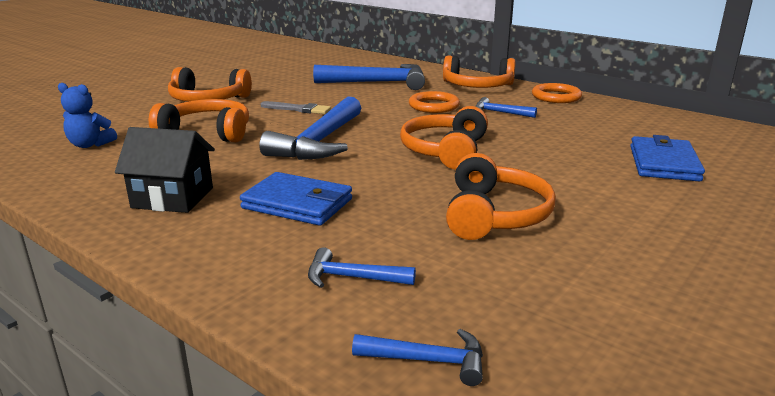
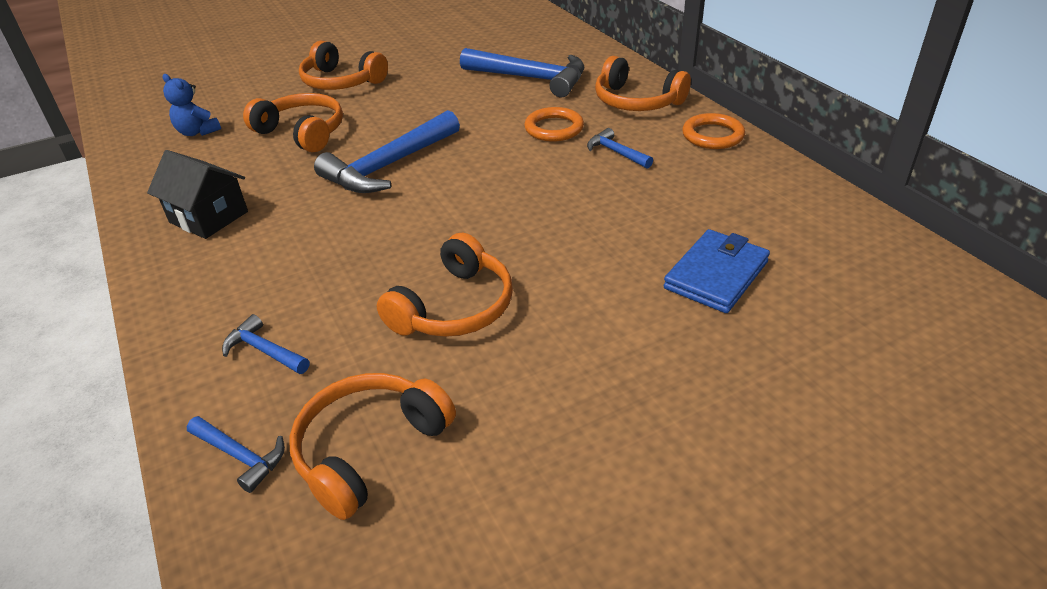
camera: 25 degrees right, 15 degrees up
blue wallet [240,172,352,226] -> none
grey brush [260,101,331,114] -> none
orange headphones [400,106,488,170] -> orange headphones moved to [290,373,456,520]

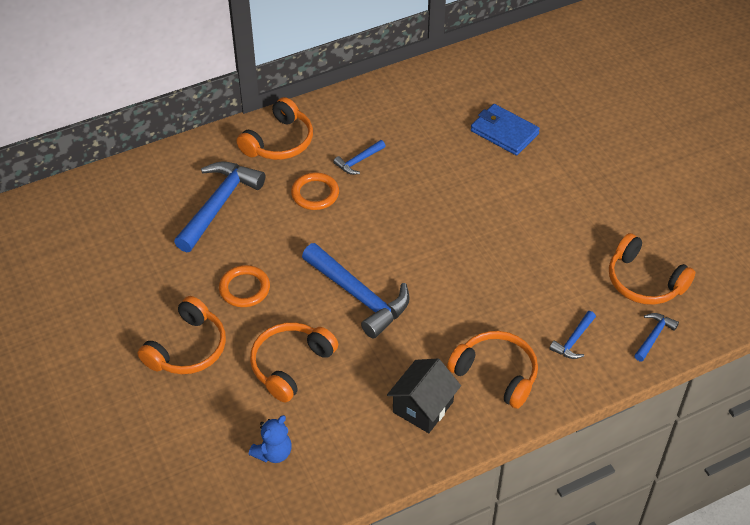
camera: 90 degrees left, 10 degrees up
orange headphones [377,233,513,337] -> orange headphones moved to [447,331,538,409]
orange ring [682,113,745,149] -> orange ring moved to [219,265,270,307]

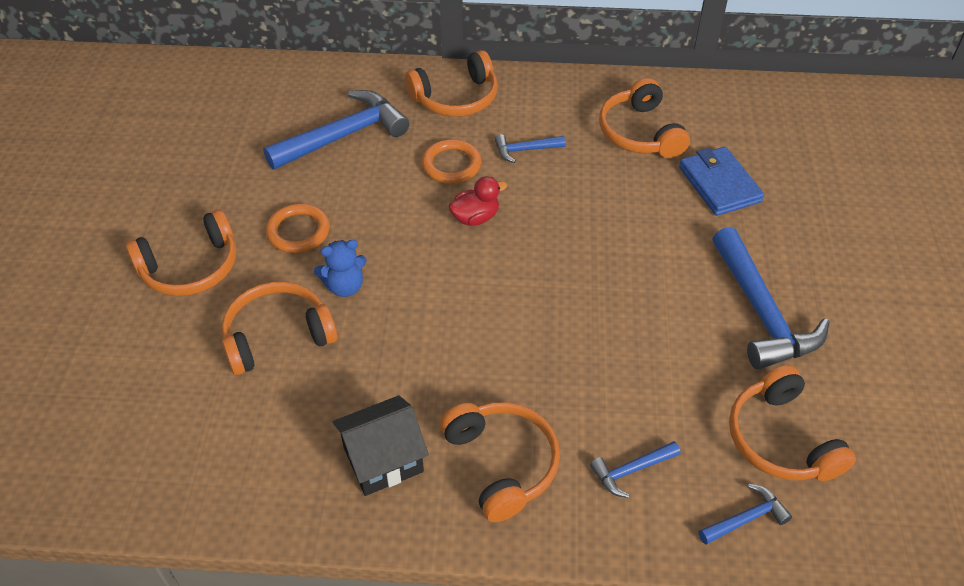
camera: 30 degrees right, 0 degrees up
blue teddy bear [249,415,292,463] -> blue teddy bear moved to [314,240,367,297]
blue hammer [302,243,410,339] -> blue hammer moved to [712,227,830,369]
none -> red duck [448,176,507,226]
none -> orange headphones [599,78,690,158]

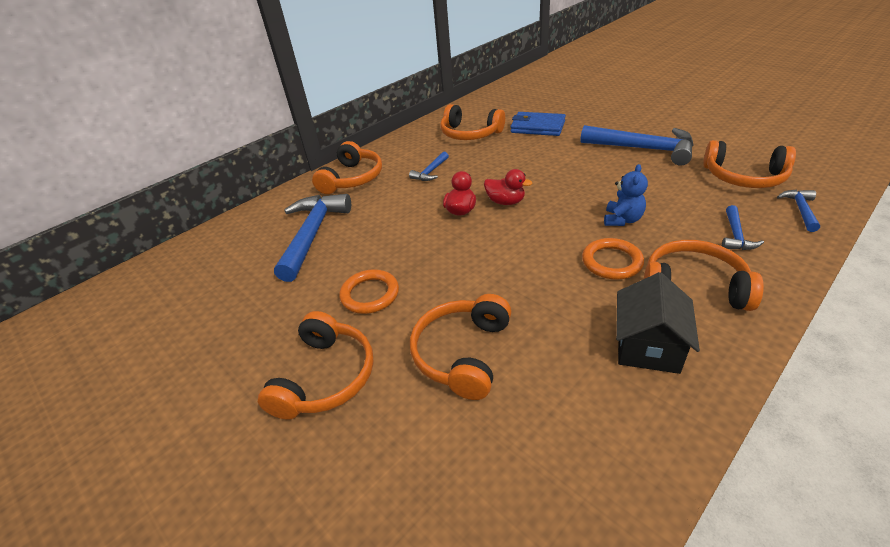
camera: 45 degrees left, 10 degrees down
blue teddy bear [314,240,367,297] -> blue teddy bear moved to [604,164,648,226]
orange ring [422,139,481,184] -> orange ring moved to [582,238,644,280]
none -> red duck [484,169,533,205]

